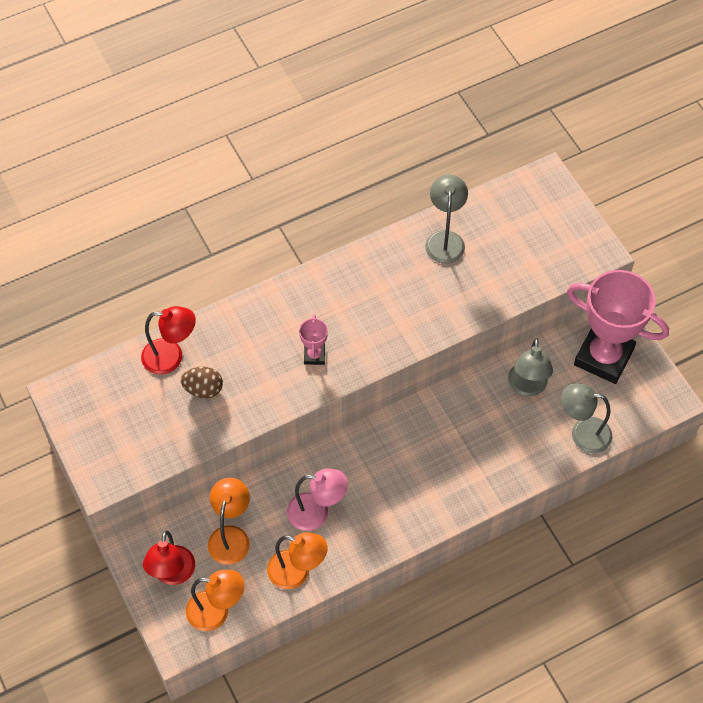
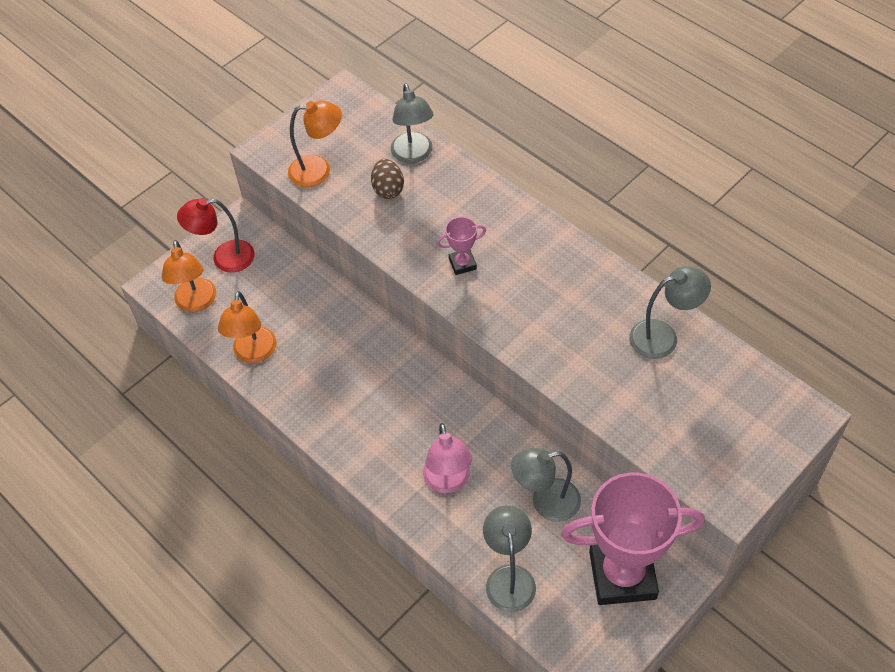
camera: 75 degrees right, 5 degrees down
red lamp [141,306,196,375] -> grey lamp [391,83,434,163]
orange lamp [208,478,250,565] -> orange lamp moved to [288,101,342,187]
pink lamp [287,469,348,531] -> pink lamp moved to [423,423,472,493]
pink trophy [567,270,669,384] -> pink trophy turned 75 degrees clockwise [561,473,705,605]

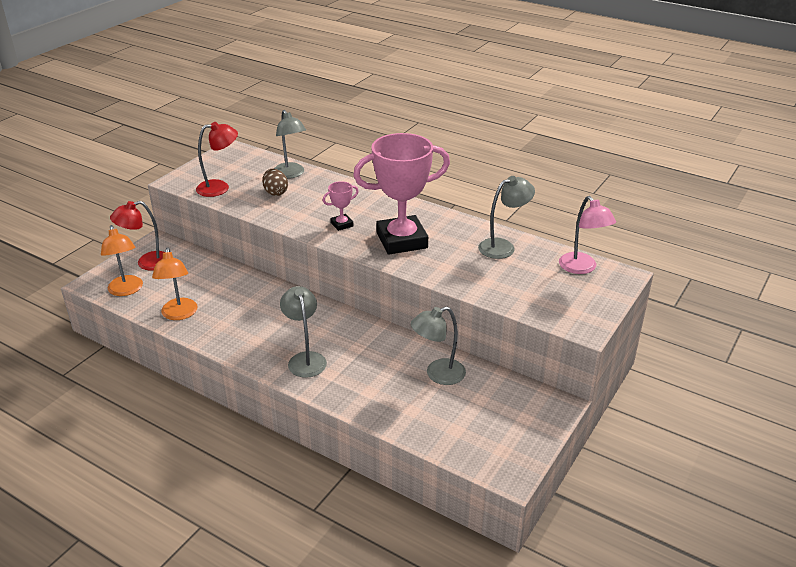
camera: 15 degrees left, 20 degrees down
orange lamp [288,101,342,187] -> red lamp [196,122,238,197]
pink lamp [423,423,472,493] -> pink lamp moved to [559,196,616,274]
grey lamp [483,506,536,612] -> grey lamp moved to [280,286,327,378]
pink trophy [561,473,705,605] -> pink trophy moved to [353,133,450,255]

